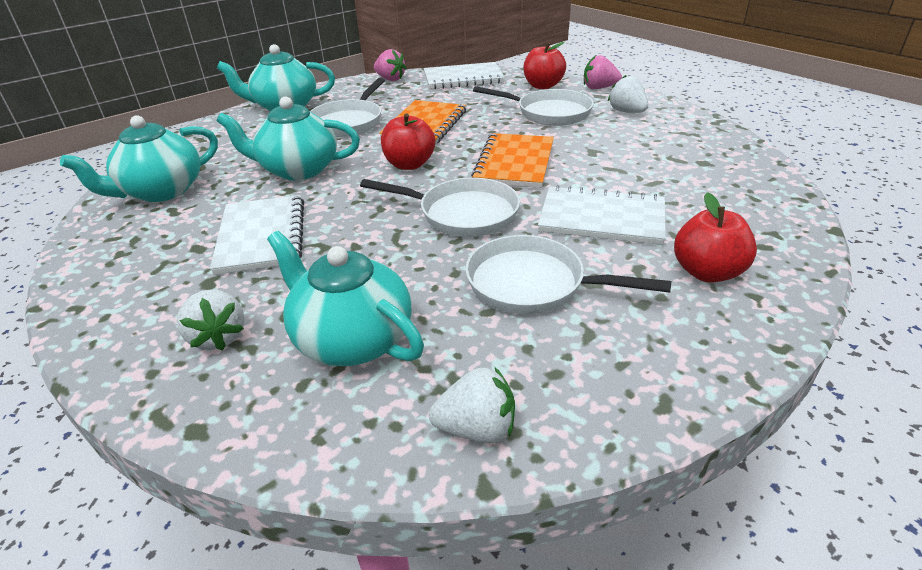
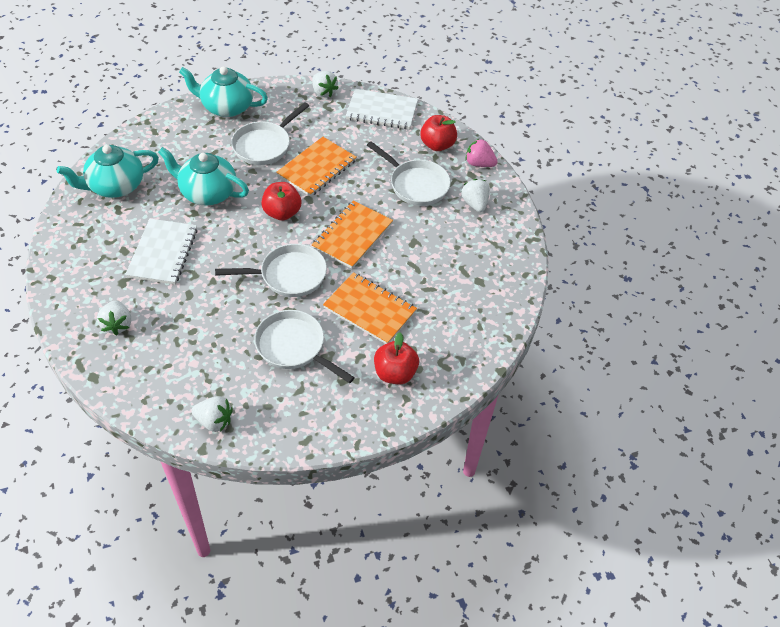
camera: 15 degrees right, 15 degrees up
turquoise teapot [267,231,424,366] -> none
white pan [360,178,520,237] -> white pan turned 45 degrees counterclockwise [215,244,327,297]
pink strawberry [374,49,407,81] -> white strawberry [312,71,338,97]
white notebook [538,185,666,245] -> orange notebook [323,272,417,344]

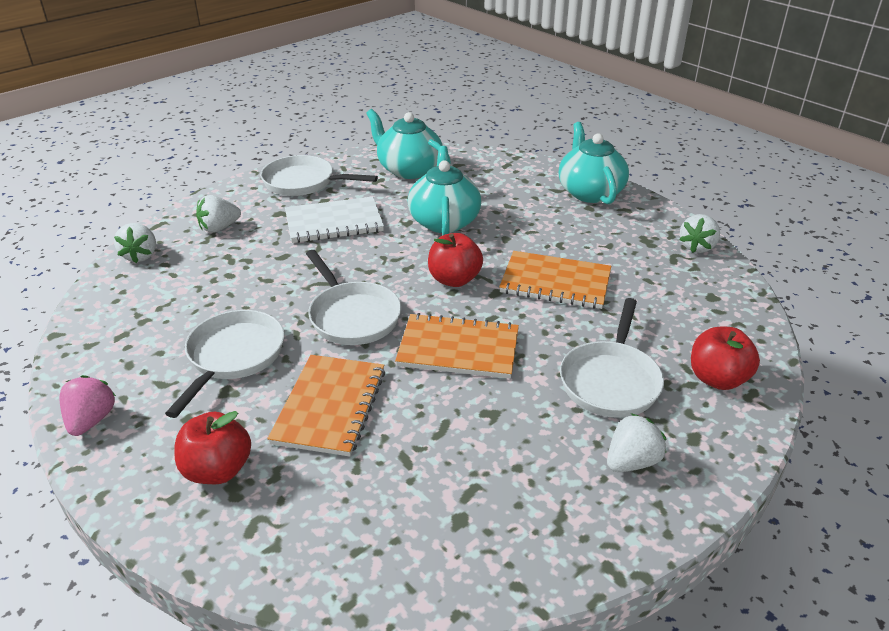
camera: 70 degrees right, 15 degrees down
white strawberry [191,396,233,432] -> white strawberry moved to [114,223,156,263]
white pan [231,102,309,165] -> white pan moved to [261,155,378,196]
white notebook [346,89,418,129] -> none
pink strawberry [465,139,498,167] -> pink strawberry moved to [59,375,116,436]

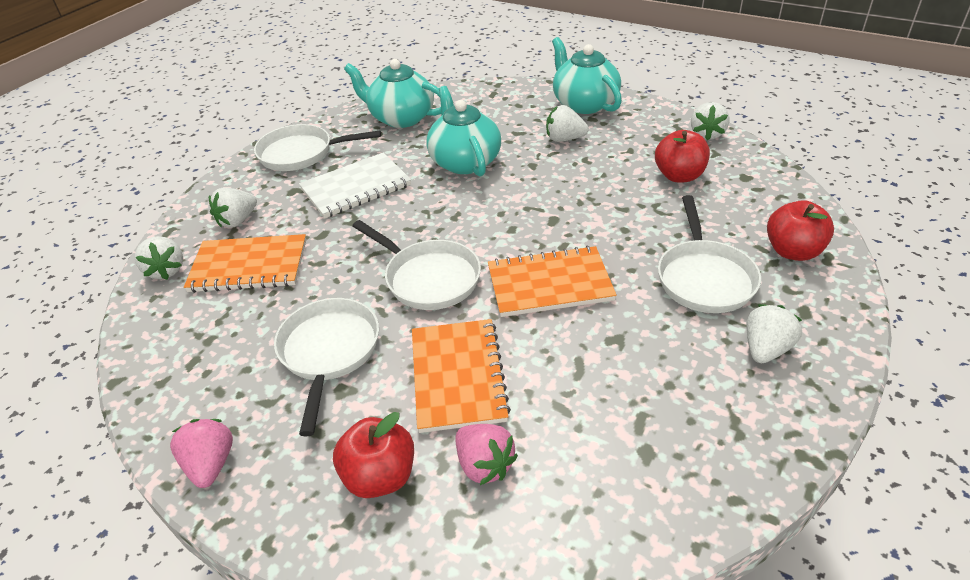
camera: 15 degrees left, 5 degrees up
red apple [428,233,483,287] -> red apple moved to [655,130,710,182]
orange notebook [499,251,611,309] -> orange notebook moved to [184,234,306,293]
none -> pink strawberry [455,424,518,485]
none -> white strawberry [546,105,589,142]

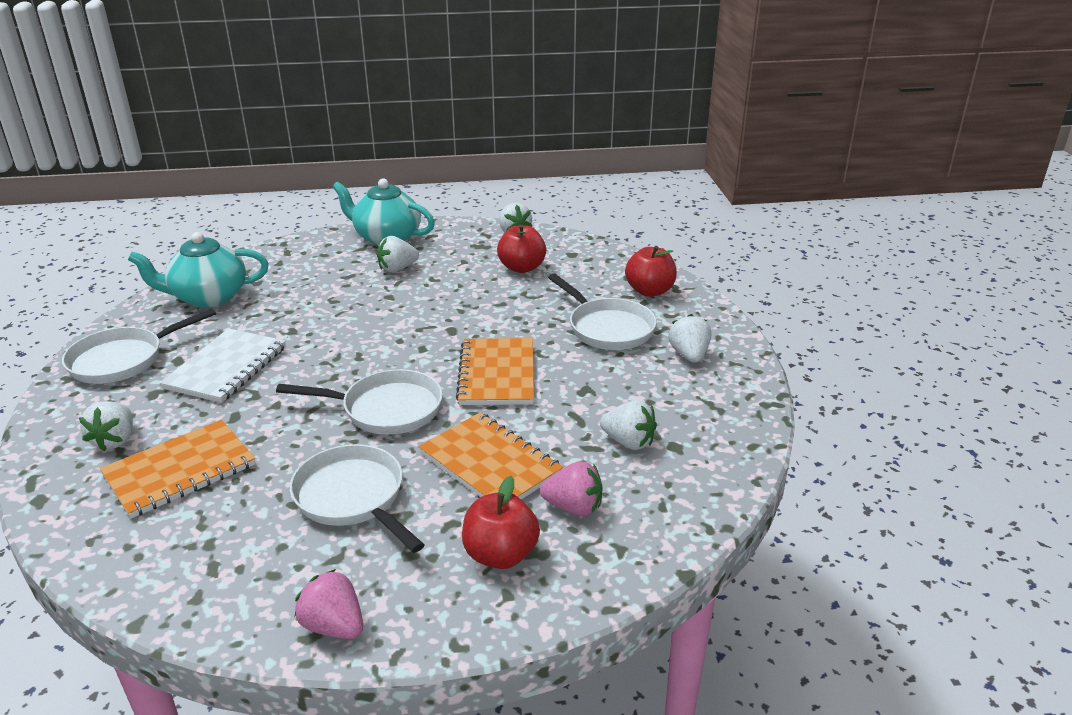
camera: 40 degrees left, 10 degrees down
white strawberry [135,236,183,280] -> white strawberry moved to [600,400,657,450]
turquoise teapot [426,86,501,176] -> none
orange notebook [488,246,617,317] -> orange notebook turned 45 degrees counterclockwise [456,338,534,405]

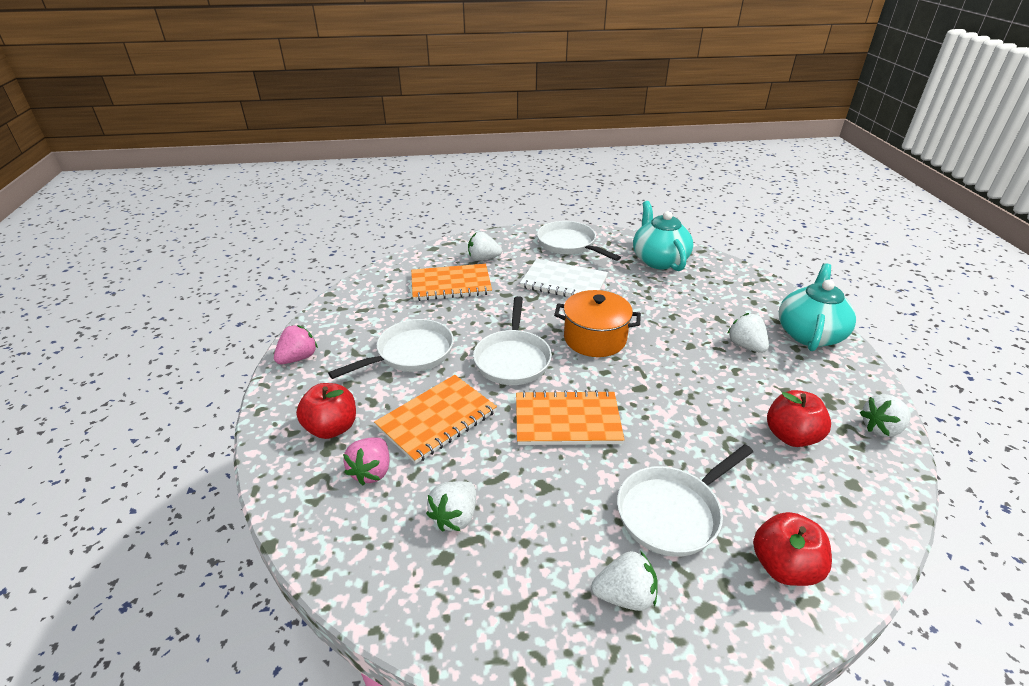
camera: 90 degrees right, 5 degrees up
orange notebook [100,420,255,518] -> orange notebook turned 60 degrees counterclockwise [411,264,492,301]
none -> orange pot [554,290,641,357]

